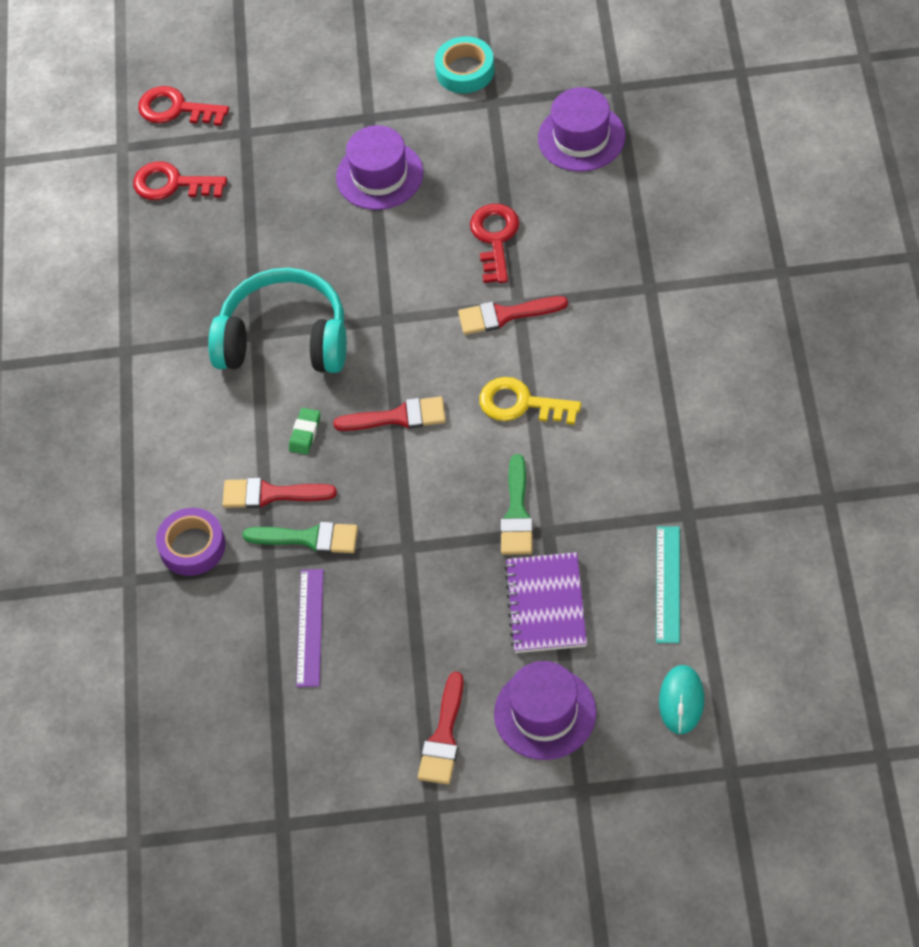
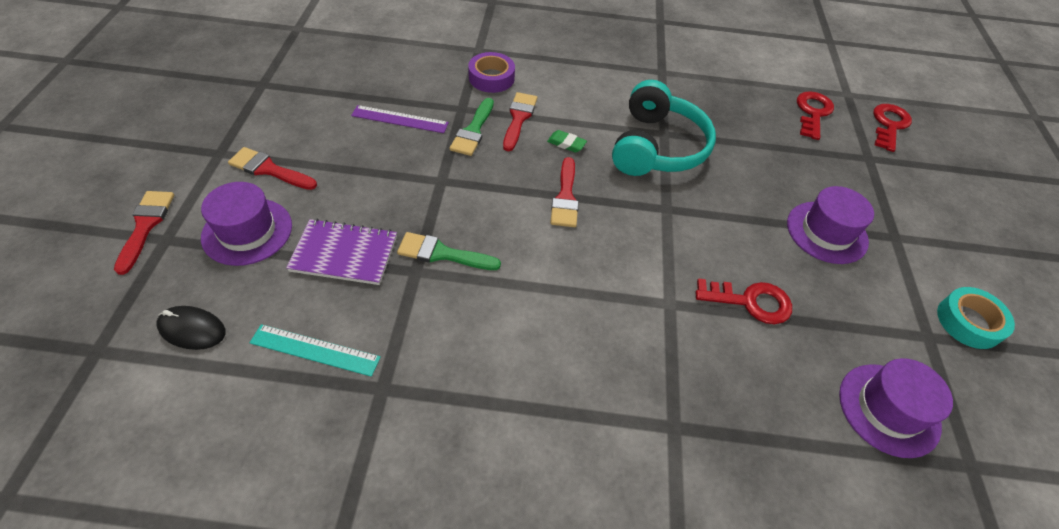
camera: 90 degrees right, 5 degrees down
red brush [458,296,568,335] -> red brush moved to [114,191,174,275]
yellow key [479,377,581,425] -> none
turquoise mouse [659,665,704,734] -> black mouse [156,306,226,350]

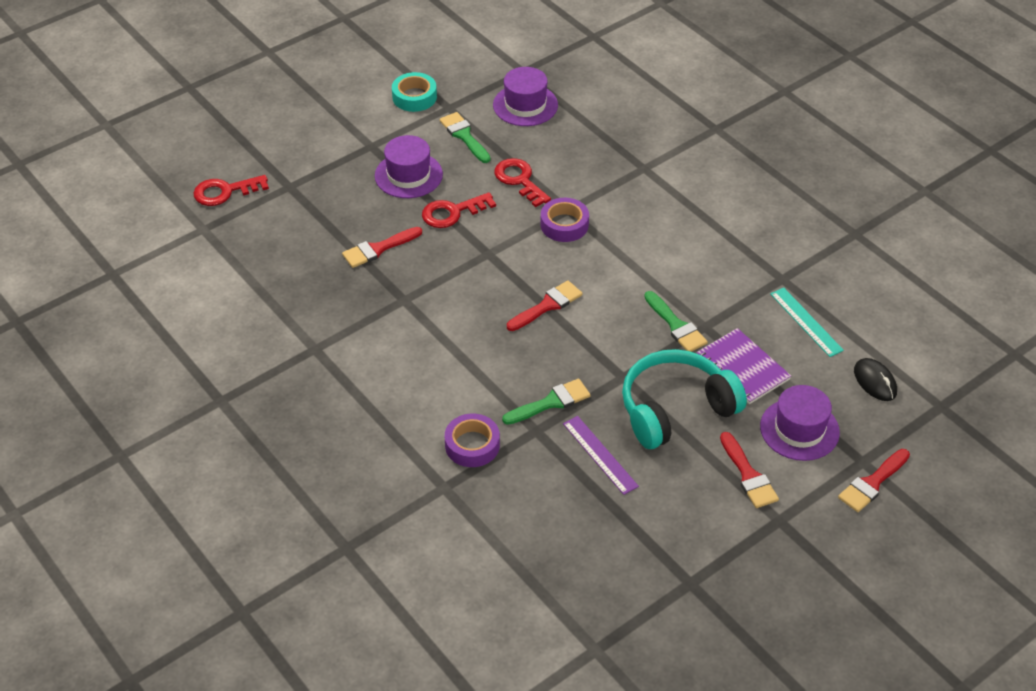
camera: 130 degrees left, 5 degrees down
red brush [503,92,537,151] -> red brush moved to [342,227,422,268]
green eraser [547,130,587,153] -> none
turquoise headphones [612,80,716,176] -> turquoise headphones moved to [622,349,747,449]
red key [797,91,834,140] -> red key moved to [422,192,496,228]
none -> green brush [440,112,490,163]
none -> purple tape [541,198,589,242]

